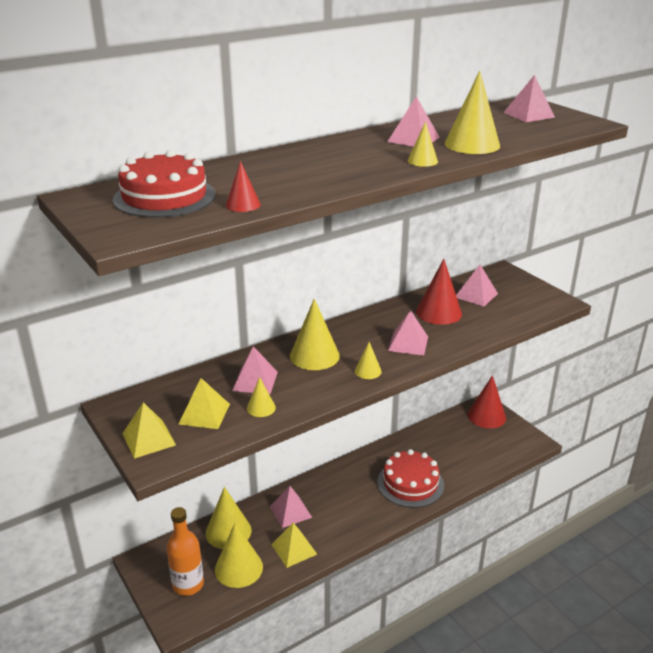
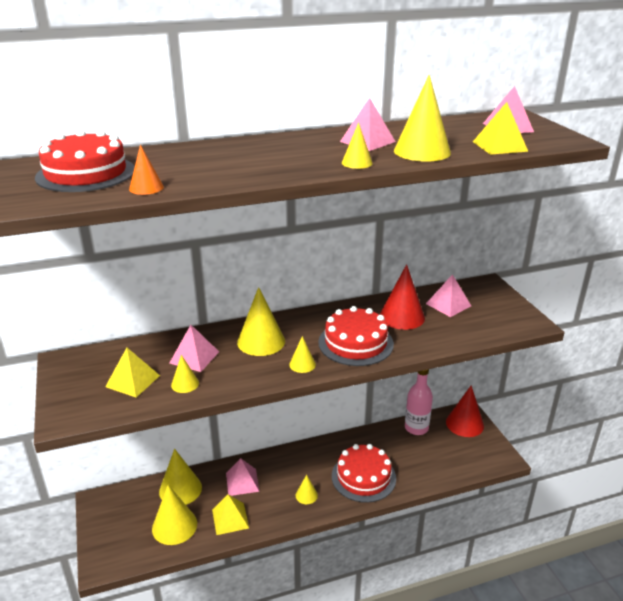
camera: 15 degrees right, 0 degrees up
yellow pyramid [122,402,176,459] -> yellow pyramid moved to [473,102,528,155]
orange bottle [166,507,204,596] -> none
red cone [226,161,260,212] -> orange cone [129,144,164,195]
pink pyramid [388,310,428,356] -> red cake [318,306,394,366]
none -> yellow cone [296,475,318,504]
none -> pink bottle [405,369,433,435]

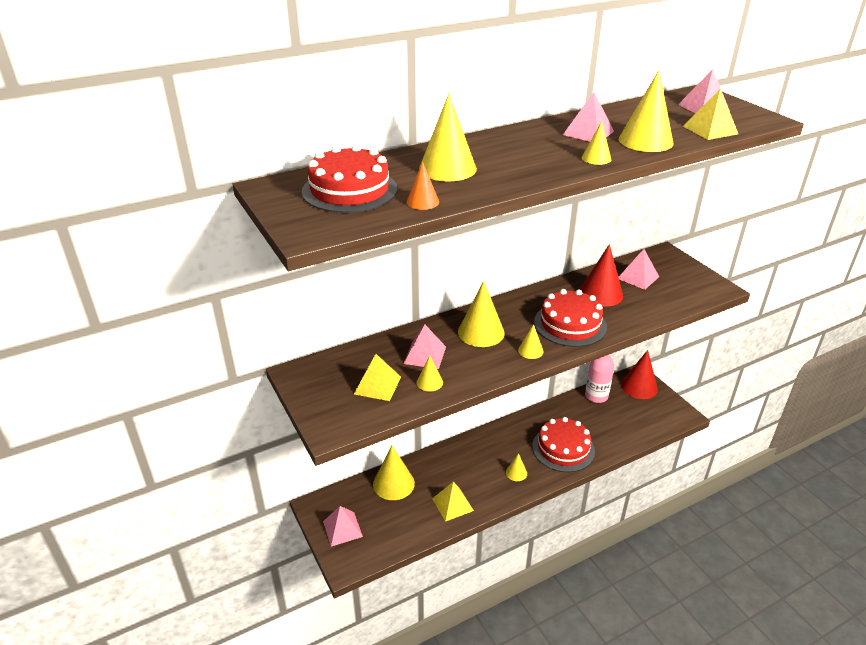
camera: 10 degrees left, 5 degrees up
yellow cone [152,485,197,545] -> yellow cone moved to [419,93,477,182]
pink pyramid [226,458,259,496] -> pink pyramid moved to [323,506,363,546]

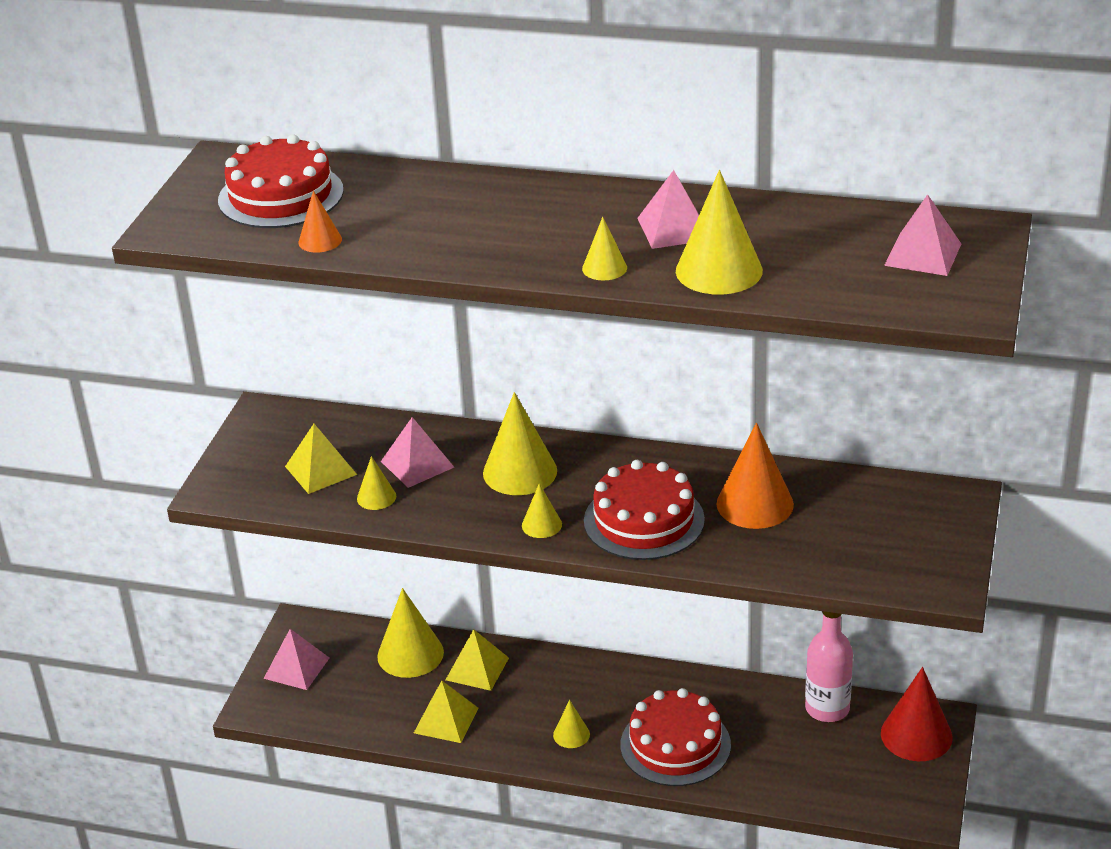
camera: 45 degrees right, 0 degrees up
yellow cone [419,93,477,182] -> none
red cone [580,244,623,307] -> orange cone [717,423,794,529]
pink pyramid [618,249,659,290] -> none
yellow pyramid [683,90,738,140] -> yellow pyramid moved to [446,629,509,691]

